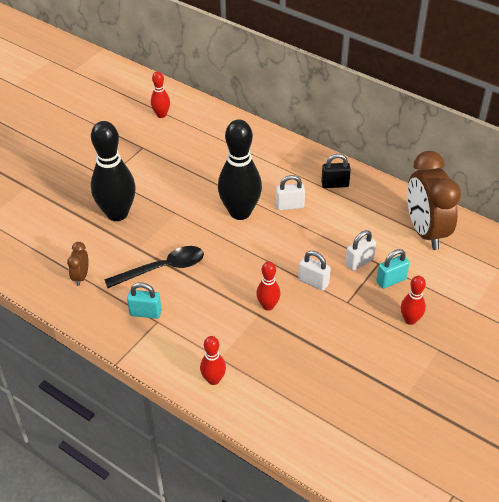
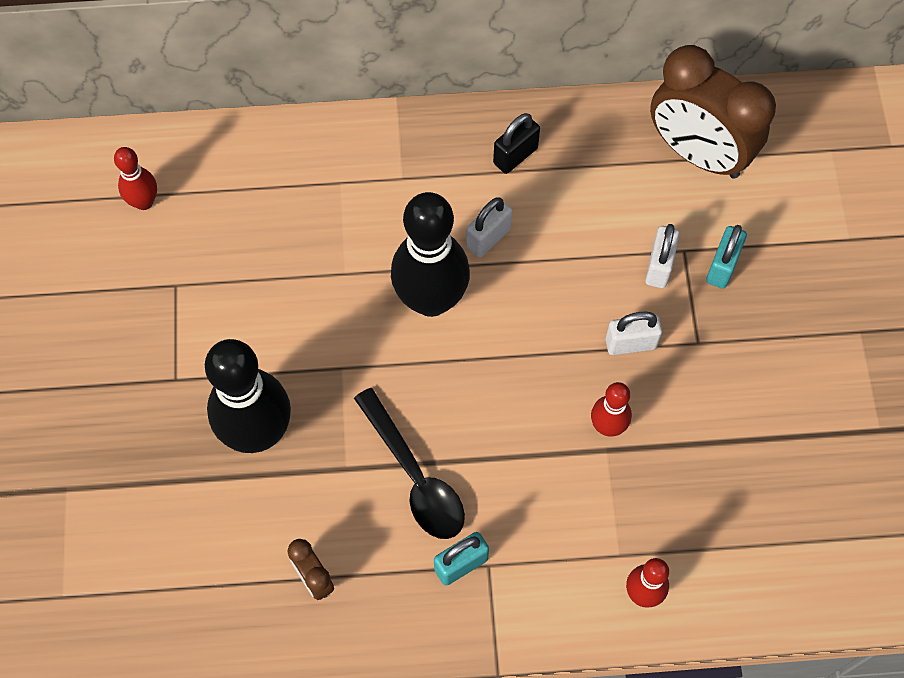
camera: 40 degrees left, 20 degrees up
black spoon [104,246,204,288] -> black spoon turned 120 degrees clockwise [354,388,465,539]
red bowling pin [401,276,426,325] -> none

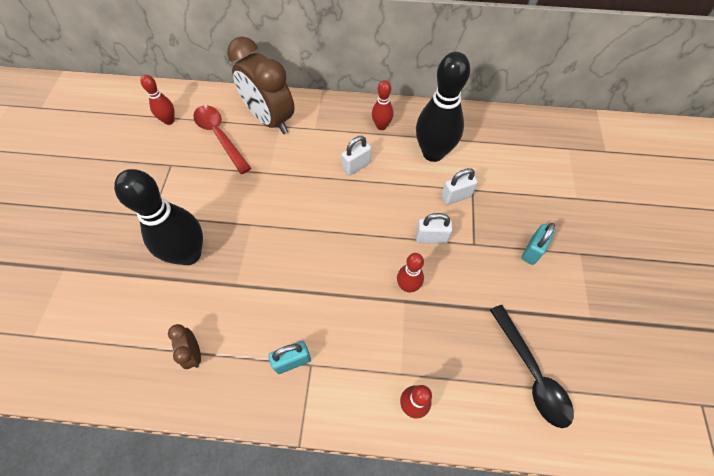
camera: 10 degrees right, 5 degrees down
black spoon [354,388,465,539] -> black spoon moved to [490,305,574,428]
black bowling pin [391,192,470,317] -> black bowling pin moved to [416,52,470,162]
black padlock [493,113,540,174] -> red bowling pin [372,80,394,130]
white padlock [645,224,680,288] -> white padlock turned 45 degrees clockwise [441,168,478,205]
brown clock [650,45,776,179] -> brown clock moved to [227,36,295,134]
turquoise padlock [706,225,747,289] -> turquoise padlock moved to [521,223,555,265]
none -> red spoon [193,105,251,174]

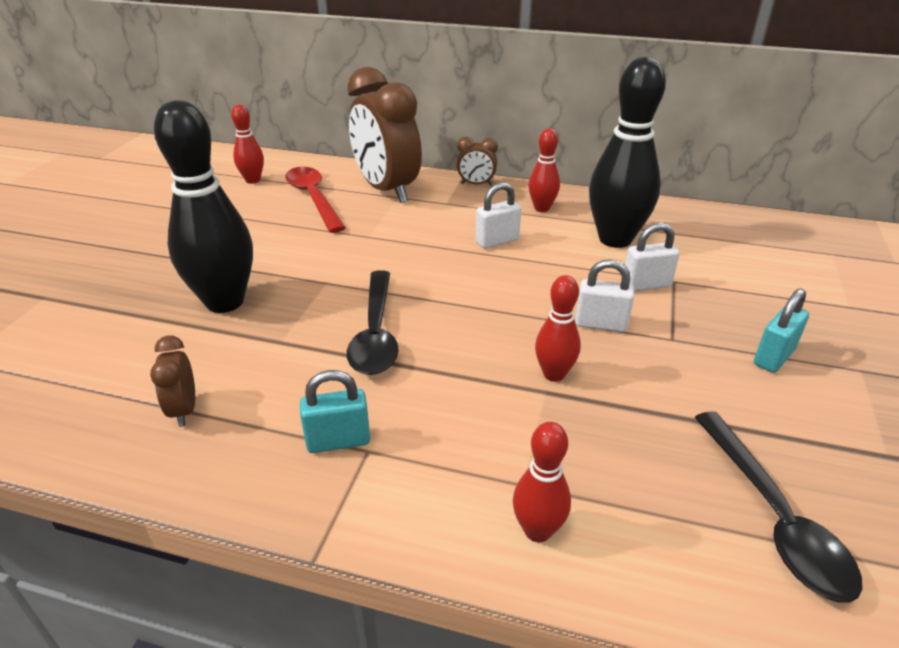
camera: 10 degrees right, 25 degrees down
none -> black spoon [347,270,399,375]
none -> brown clock [457,137,498,186]

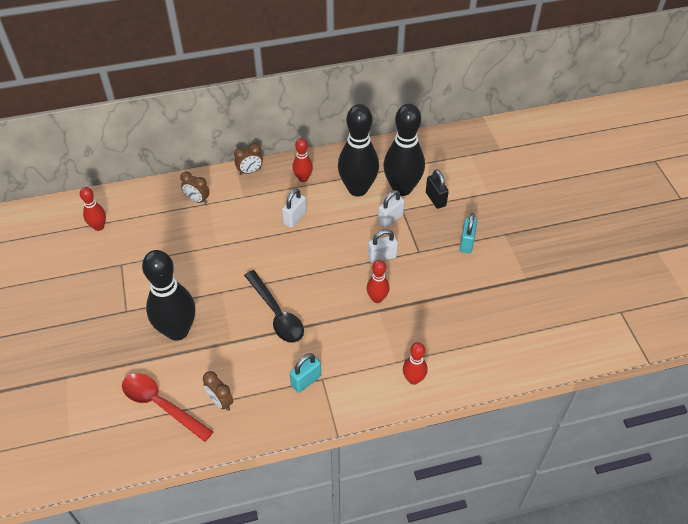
camera: 30 degrees left, 15 degrees up
red spoon [285,167,346,233] -> red spoon moved to [122,373,214,442]
brown clock [347,67,422,203] -> brown clock [180,172,210,204], size x0.44
black spoon [695,411,863,603] -> none
none -> black bowling pin [383,104,425,196]
none -> black padlock [426,169,449,209]

